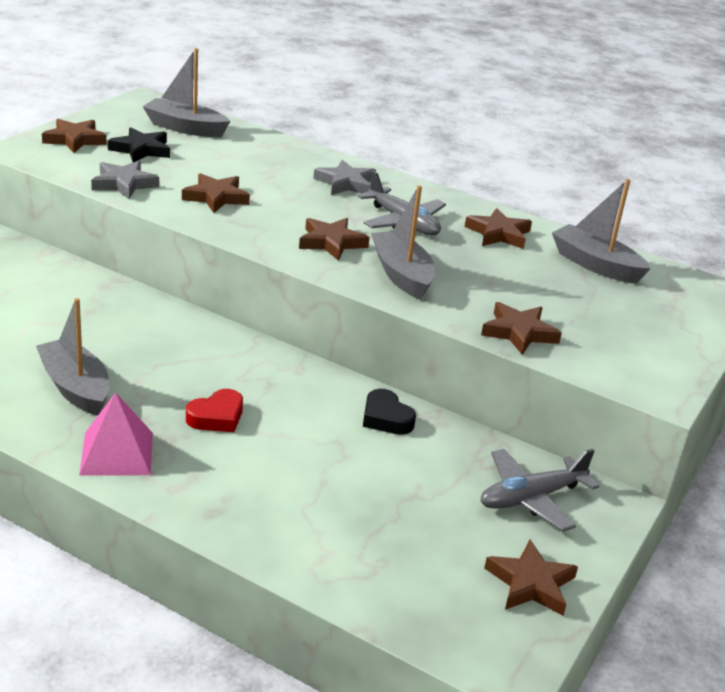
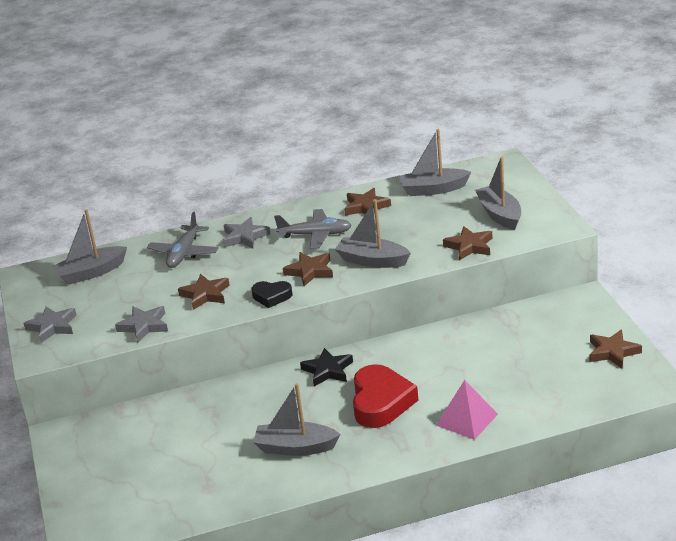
camera: 40 degrees left, 0 degrees up
brown star [42,119,107,153] -> grey star [24,306,77,343]
pink pyramid [79,392,153,476] -> pink pyramid moved to [436,380,498,440]
black star [108,127,170,162] -> black star moved to [300,348,353,386]
red heart [186,389,243,432] -> red heart [353,364,418,428], size x1.82
black heart [363,389,416,435] -> black heart moved to [251,281,292,308]
grey plane [481,449,599,532] -> grey plane moved to [147,212,219,268]
none -> grey boat [475,157,521,230]

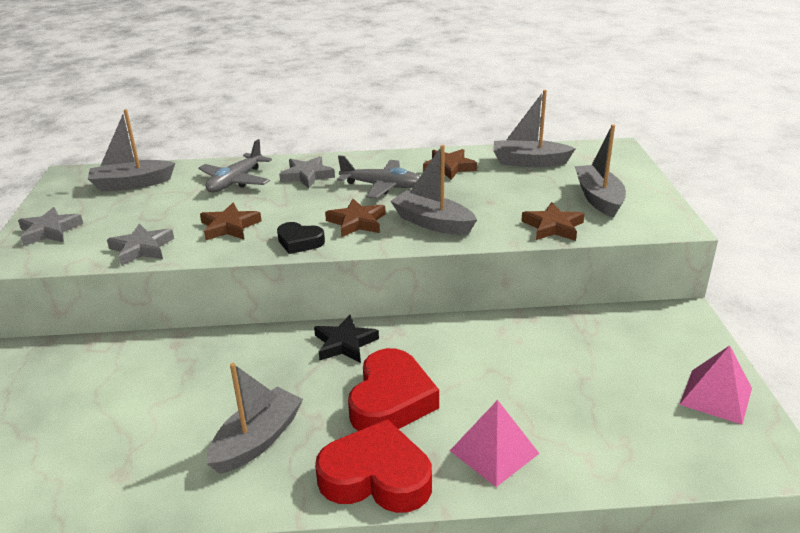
camera: 10 degrees right, 0 degrees up
grey boat [253,383,341,456] -> grey boat turned 105 degrees clockwise [207,363,303,474]
brown star [590,330,642,369] -> pink pyramid [679,346,752,425]
none -> red heart [315,419,432,513]

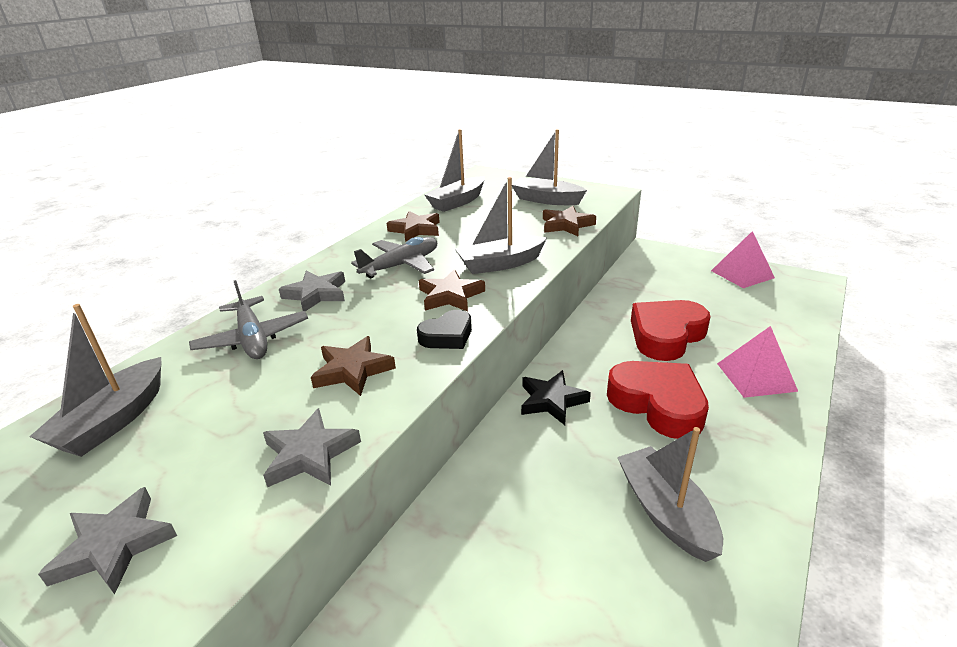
camera: 55 degrees left, 0 degrees up
red heart [315,419,432,513] -> red heart moved to [631,300,711,361]

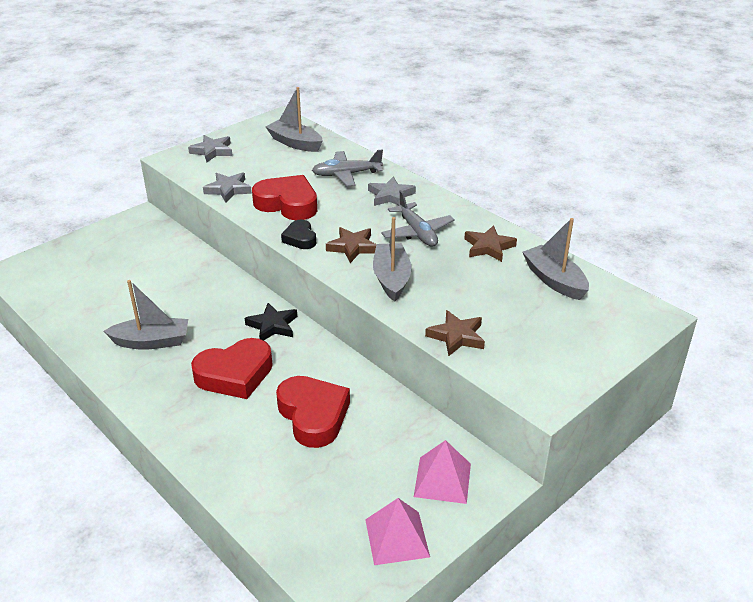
camera: 105 degrees right, 5 degrees up
brown star [311,336,396,396] -> red heart [252,175,317,220]
grey boat [512,129,587,205] -> none
pink pyramid [717,326,798,398] -> pink pyramid moved to [414,440,471,504]

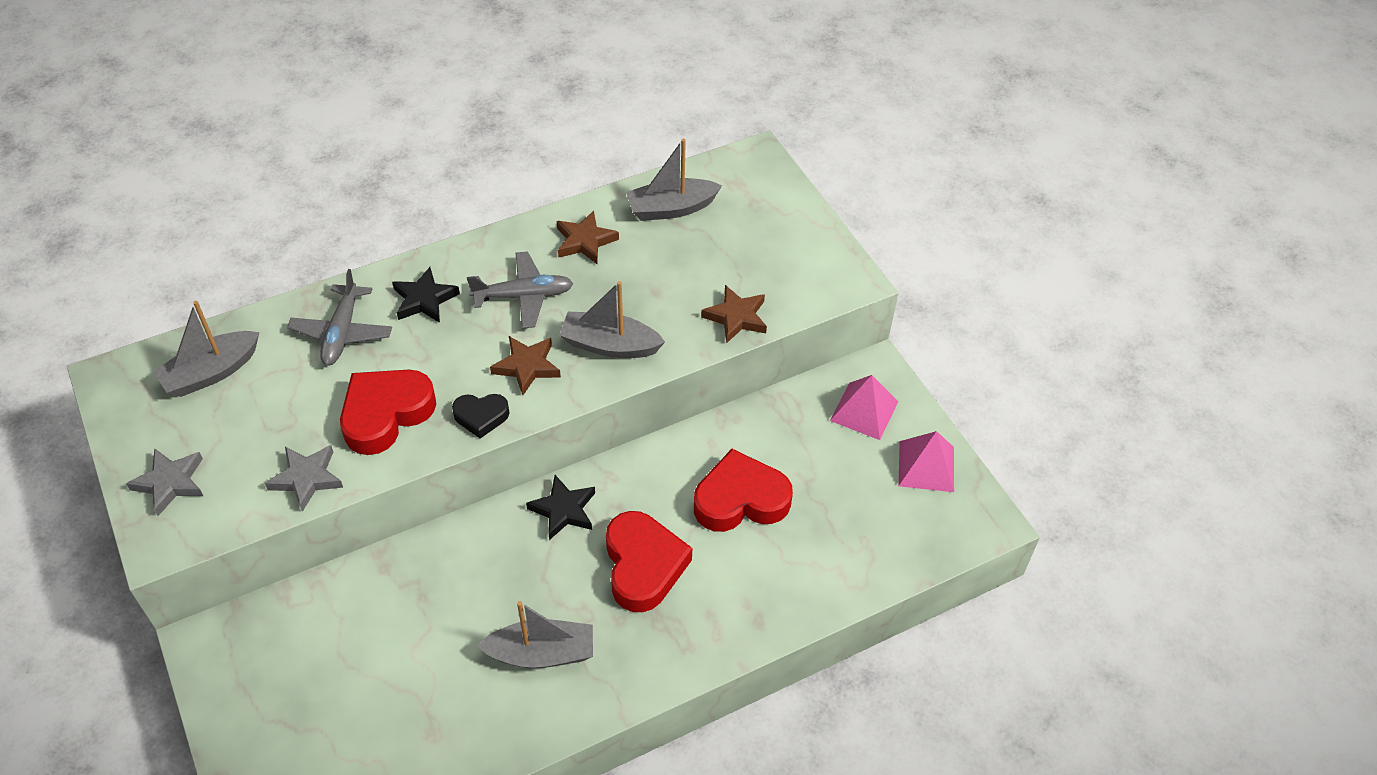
camera: 75 degrees left, 15 degrees up
grey boat [104,280,188,350] -> grey boat turned 75 degrees clockwise [477,601,593,668]
grey star [368,177,416,206] -> black star [392,267,460,323]

